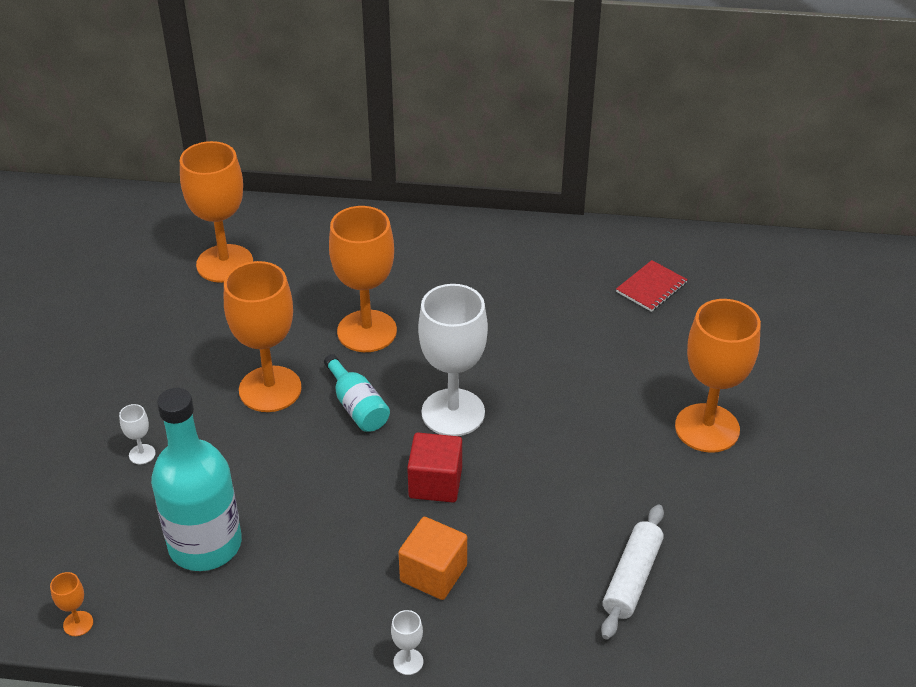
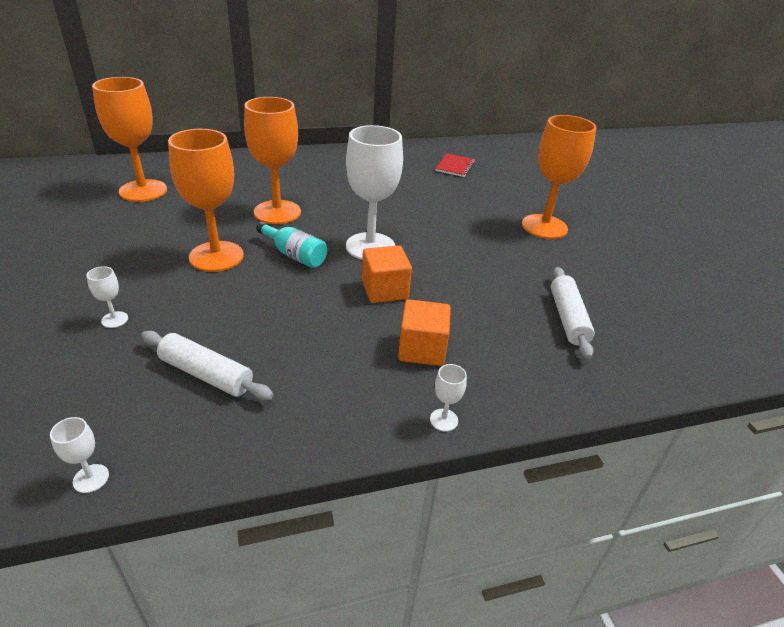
camera: 25 degrees left, 5 degrees down
orange goblet [50,572,93,636] -> white goblet [50,417,109,493]
turquoise bottle [151,388,242,571] -> white rolling pin [141,331,273,400]
red cube [407,433,462,502] -> orange cube [362,245,412,303]

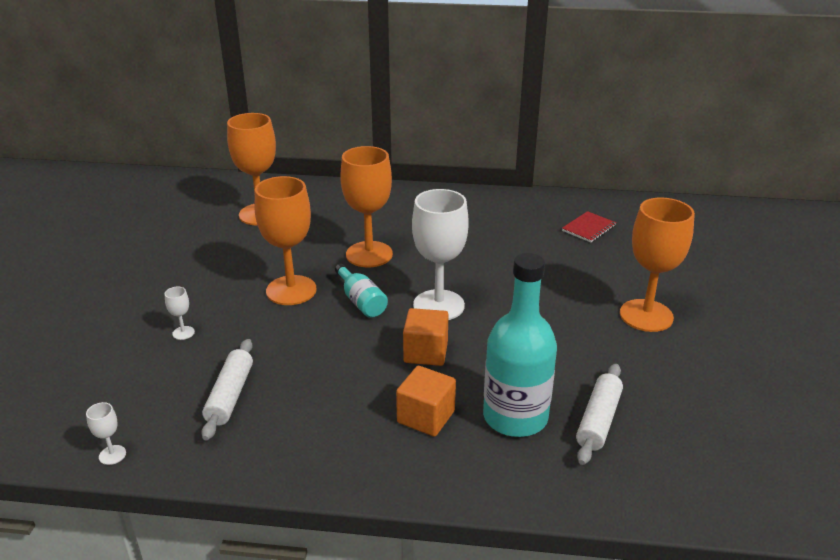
camera: 25 degrees right, 5 degrees down
white rolling pin [141,331,273,400] -> white rolling pin turned 45 degrees clockwise [201,339,253,441]
white goblet [430,364,467,432] -> none
none -> turquoise bottle [483,253,557,437]

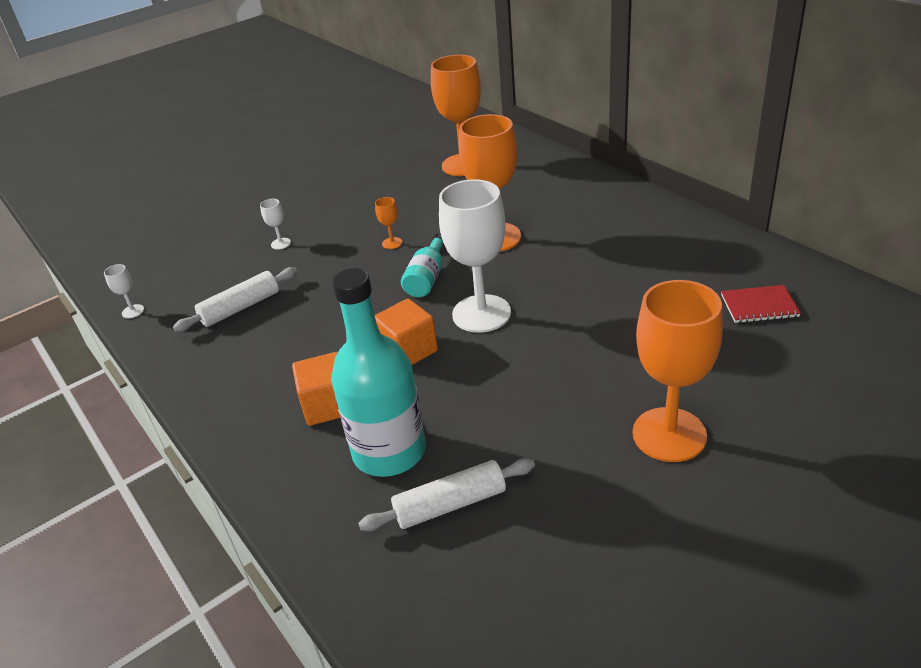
camera: 50 degrees right, 5 degrees up
orange goblet [255,176,317,305] -> orange goblet [375,197,402,249], size x0.40

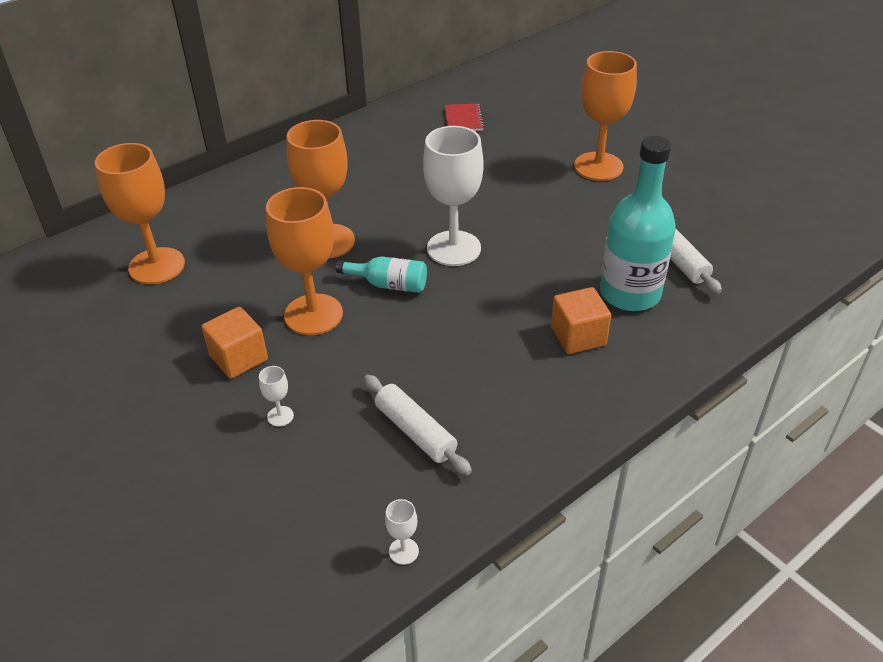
camera: 95 degrees left, 5 degrees up
orange goblet [375,197,402,249] -> orange goblet [266,187,343,335], size x2.50
orange cube [375,299,438,365] -> orange cube moved to [201,307,268,379]

